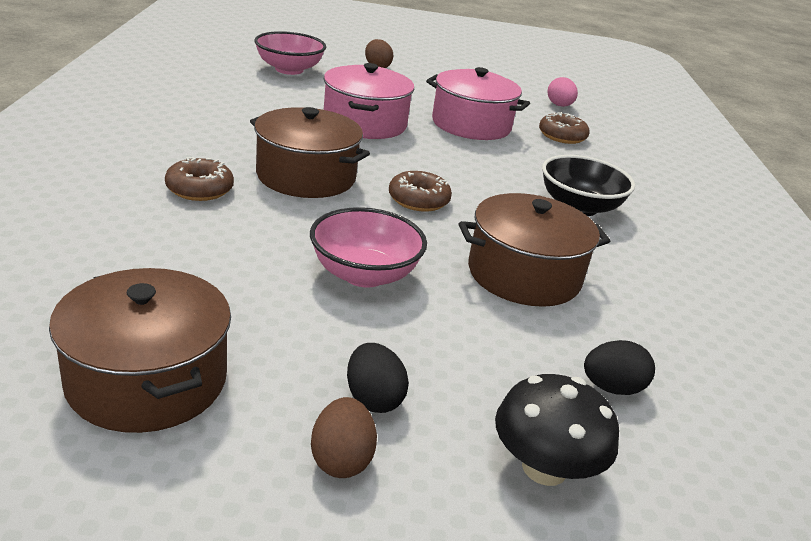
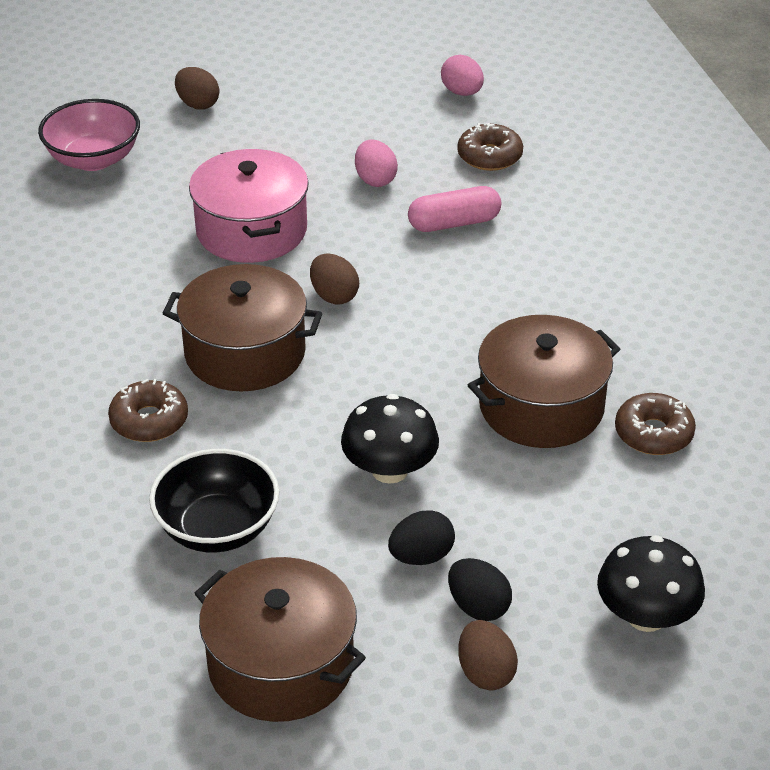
camera: 15 degrees left, 10 degrees up
pink bowl [310,207,427,288] -> black mushroom [341,394,439,484]
brown donut [389,171,452,212] -> brown donut moved to [615,393,696,455]
pink pot [426,67,530,140] -> pink egg [355,139,398,187]
black bowl [542,155,635,216] -> black bowl moved to [149,449,279,553]
black egg [584,340,655,395] -> black egg moved to [388,510,455,565]
none -> brown egg [310,254,359,305]
none -> pink capsule [408,186,501,232]

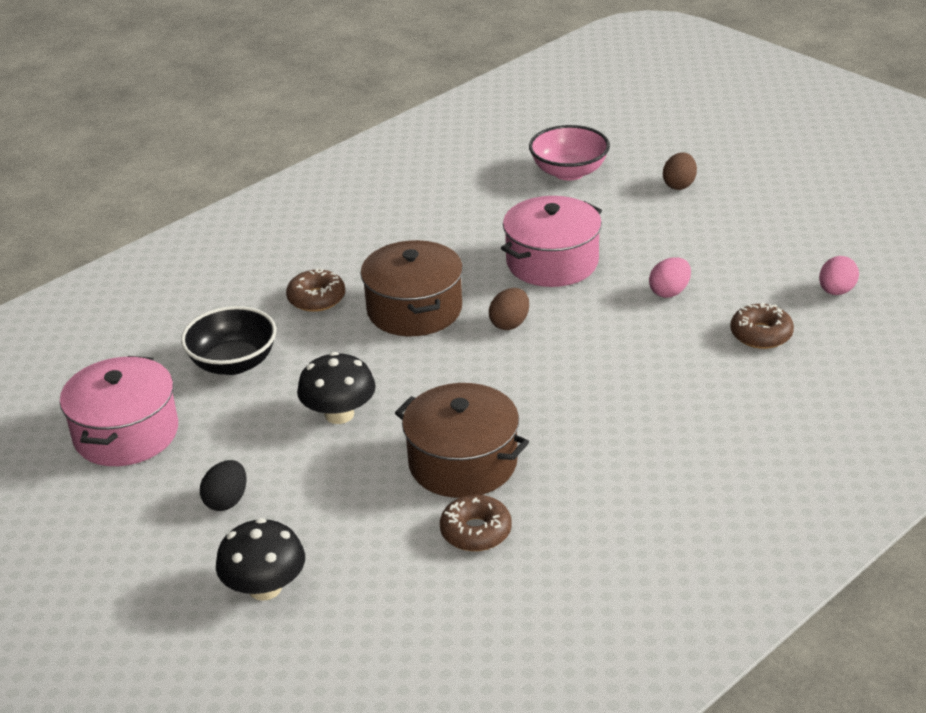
camera: 65 degrees right, 5 degrees down
brown pot [194,557,366,722] -> pink pot [60,356,178,466]
black egg [388,510,455,565] -> none
pink capsule [408,186,501,232] -> none
brown egg [458,620,518,690] -> none

